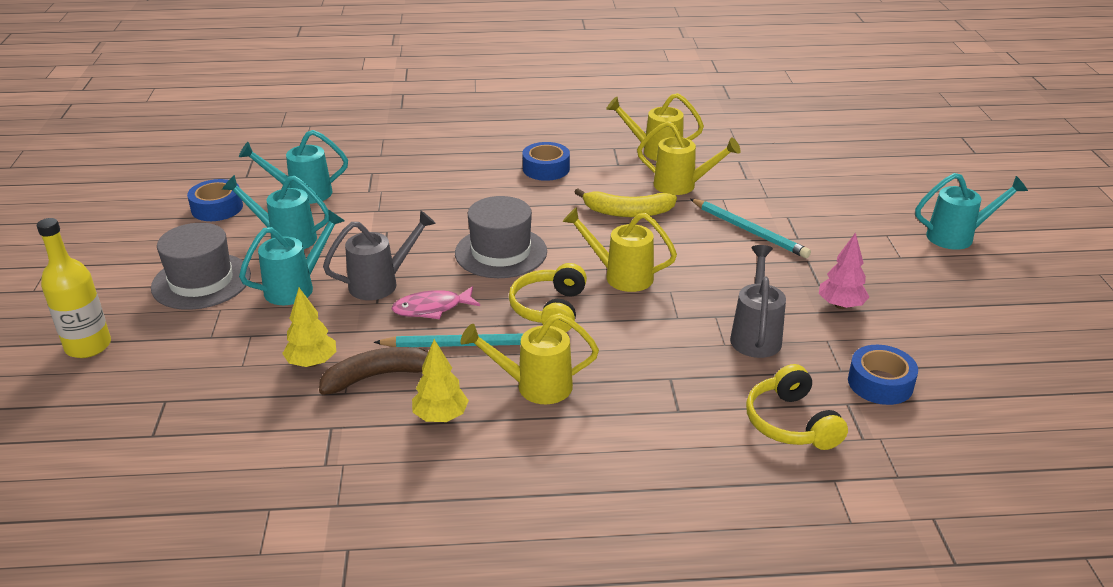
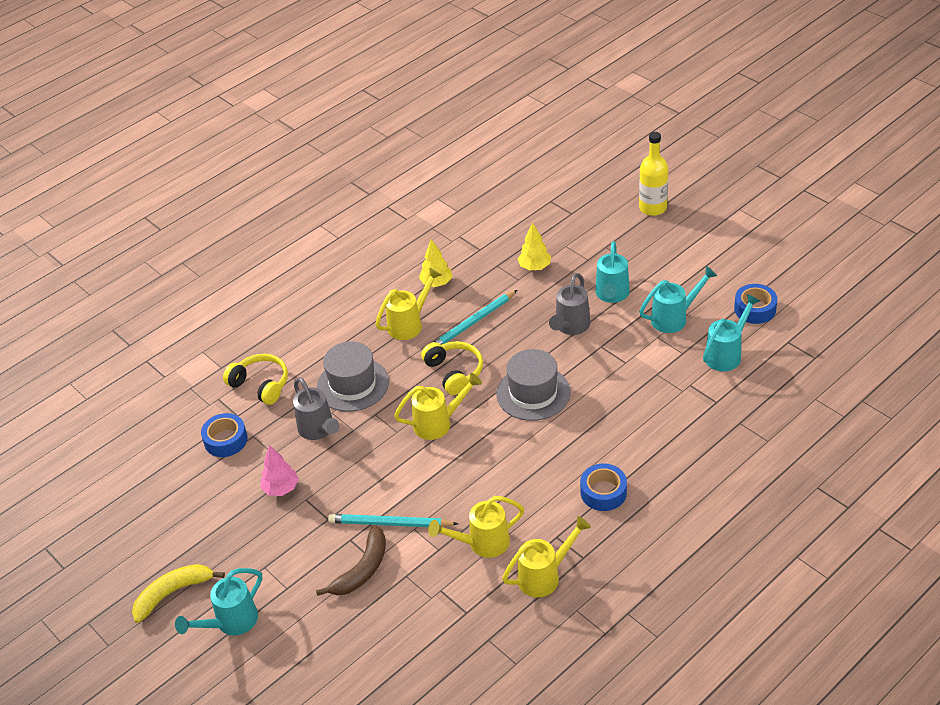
camera: 145 degrees right, 10 degrees up
grey hat [151,223,251,310] -> grey hat moved to [317,341,389,412]
brown banana [319,347,428,395] -> brown banana moved to [316,525,386,596]
pink fish [392,286,480,319] -> none
yellow banana [574,189,677,217] -> yellow banana moved to [132,564,225,623]

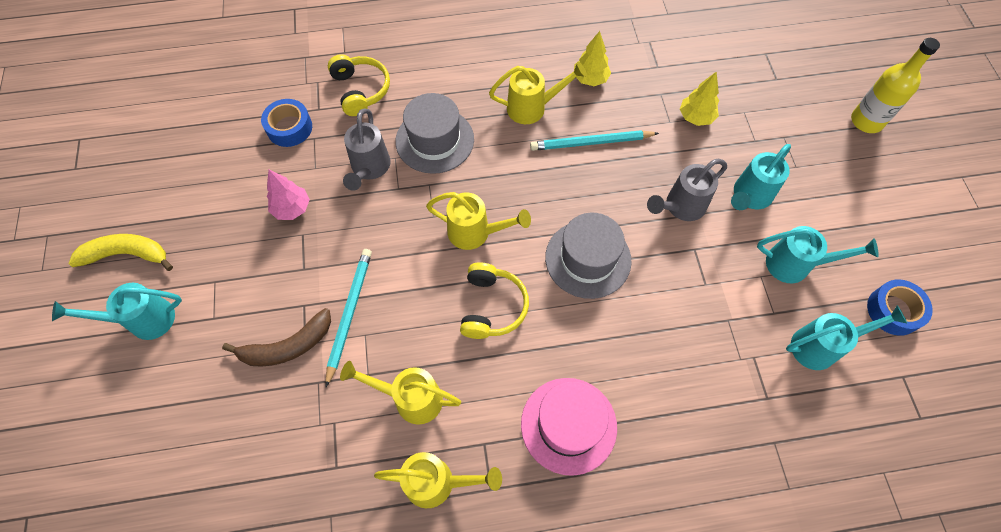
camera: 30 degrees right, 20 degrees up
turquoise pencil [328,514,458,527] -> turquoise pencil turned 60 degrees clockwise [325,249,372,387]
yellow headphones [421,341,483,395] -> yellow headphones moved to [460,262,529,339]
blue tape [580,464,627,511] -> pink hat [521,378,617,476]

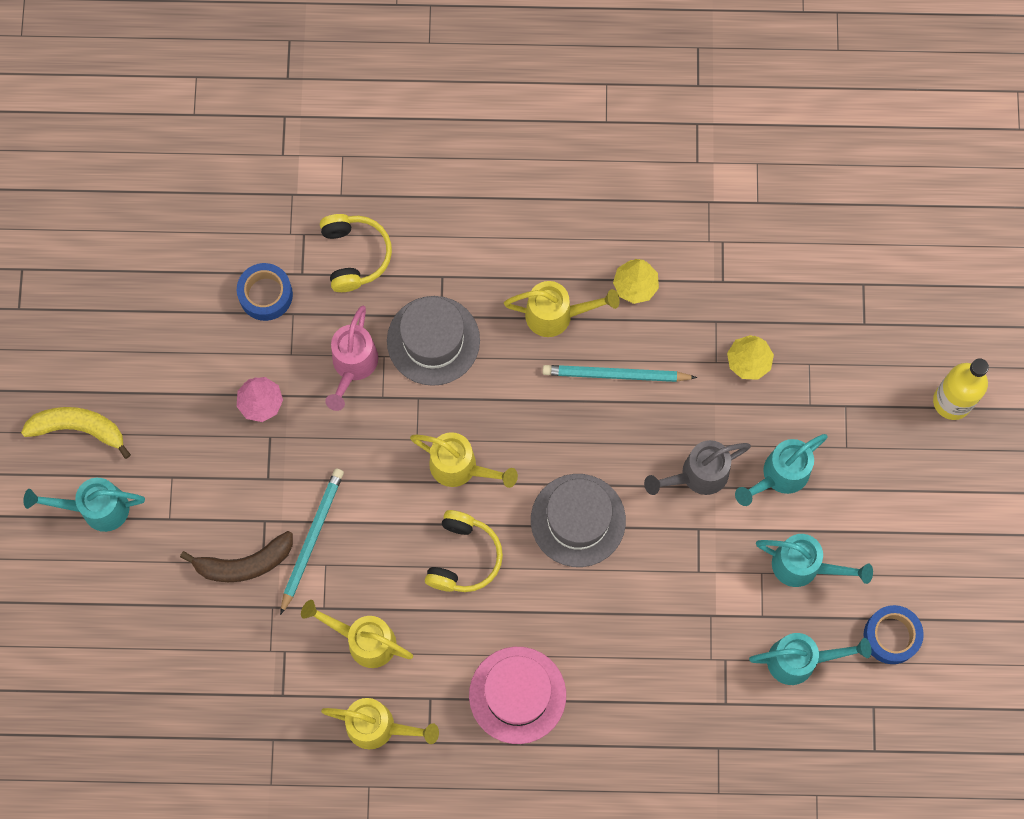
camera: 10 degrees right, 10 degrees up
grey watering can [343,108,390,191] -> pink watering can [325,306,378,411]

